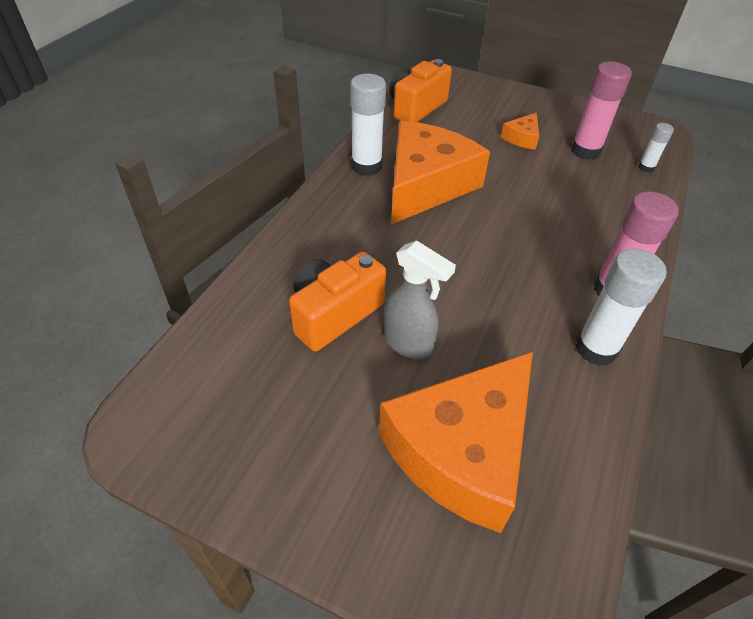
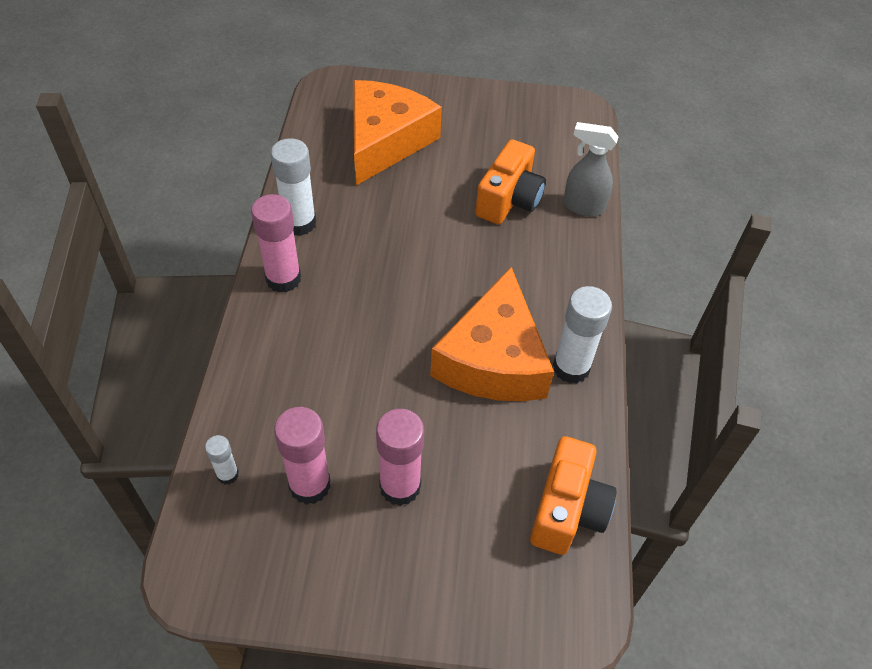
camera: 160 degrees right, 5 degrees up
grey spray bottle [384,241,456,359] -> grey spray bottle moved to [563,122,618,217]
orange cheese [501,113,539,150] -> pink glue stick [376,409,424,506]

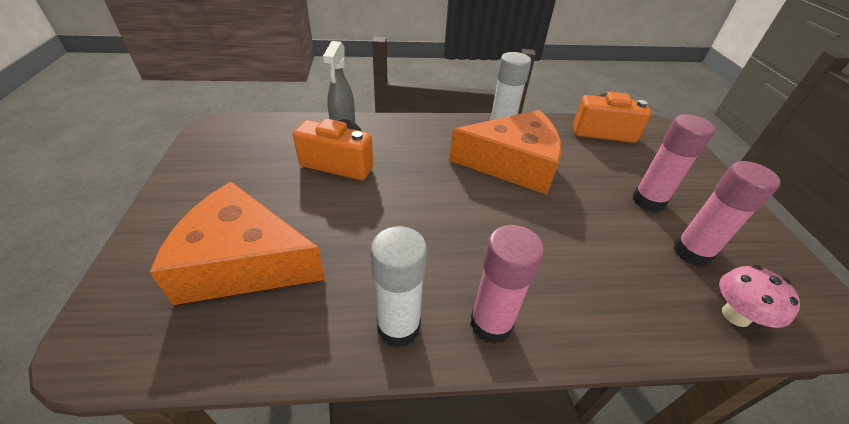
camera: 100 degrees left, 10 degrees down
white glue stick [205,435,239,485] -> pink mushroom [719,265,800,328]

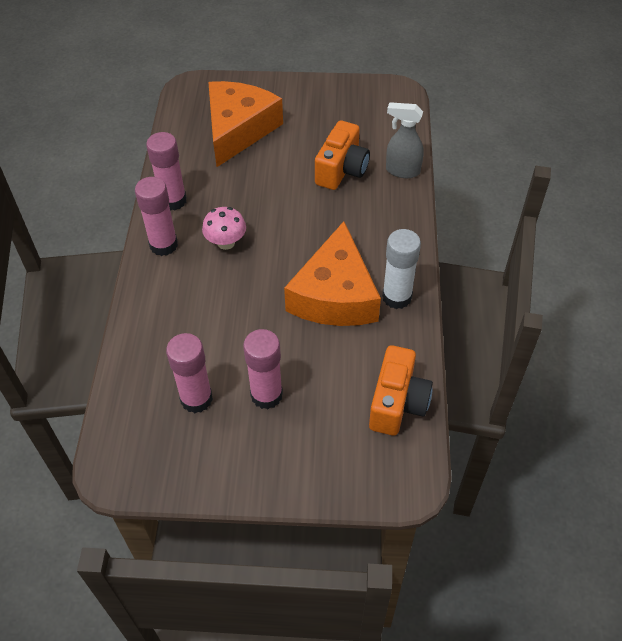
camera: 100 degrees right, 10 degrees up
white glue stick [370,226,427,347] -> pink glue stick [146,132,187,211]
pink mushroom [719,265,800,328] -> pink mushroom moved to [202,207,246,250]

